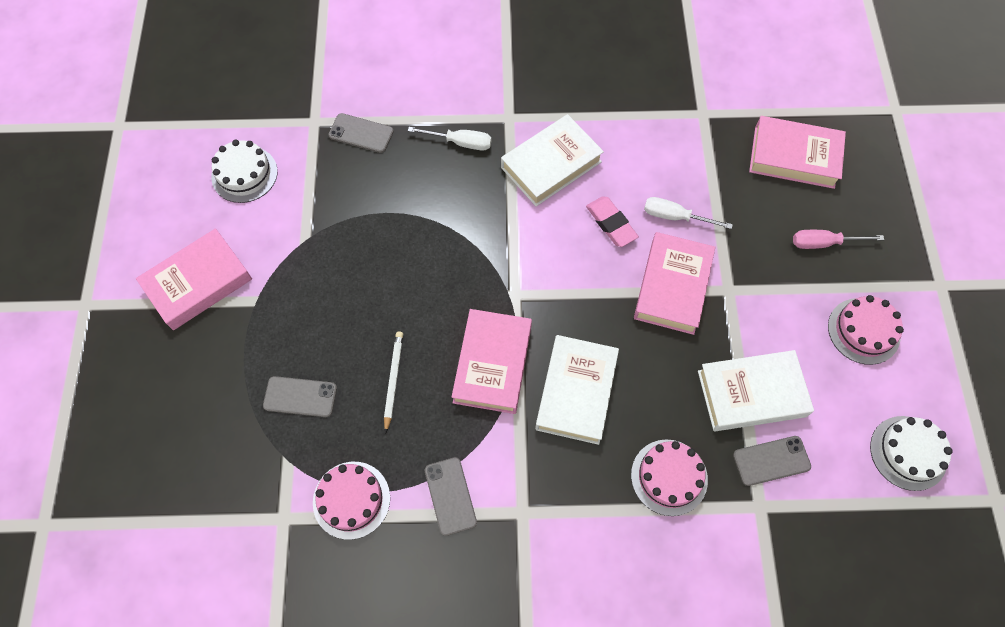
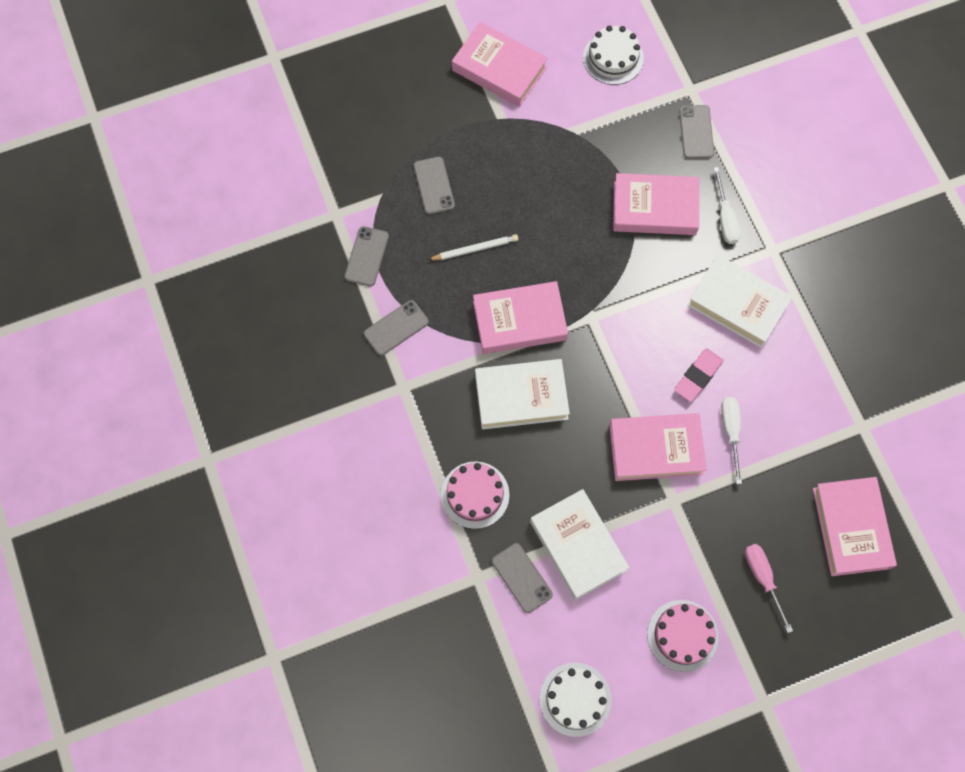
camera: 70 degrees right, 5 degrees up
pink cake [313,462,390,540] -> grey phone [344,226,389,286]
none -> pink book [613,173,699,235]

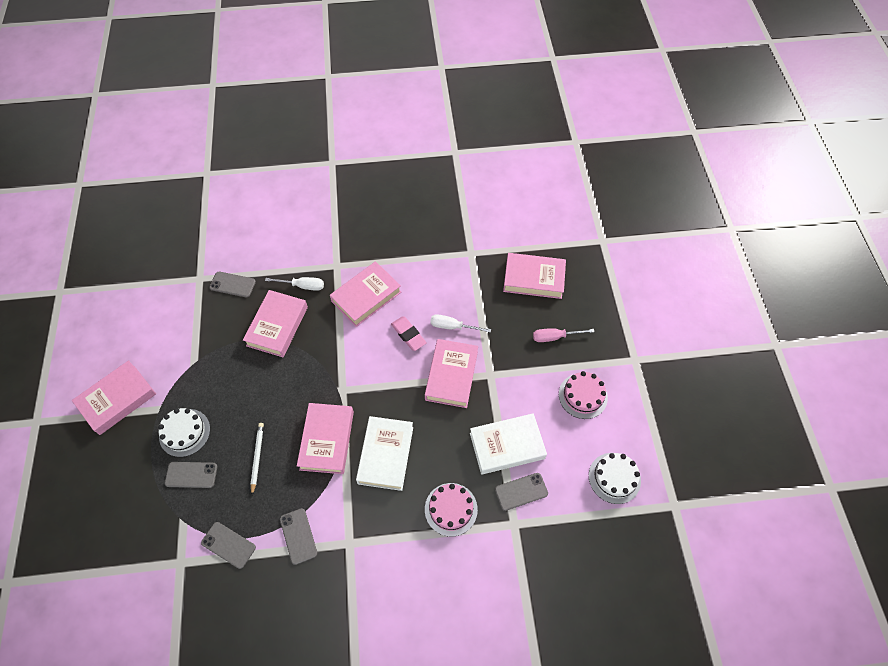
camera: 75 degrees left, 10 degrees down
white cake [583,25,644,85] -> white cake moved to [158,408,210,457]
white book [687,255,793,348] -> pink book [330,261,401,327]

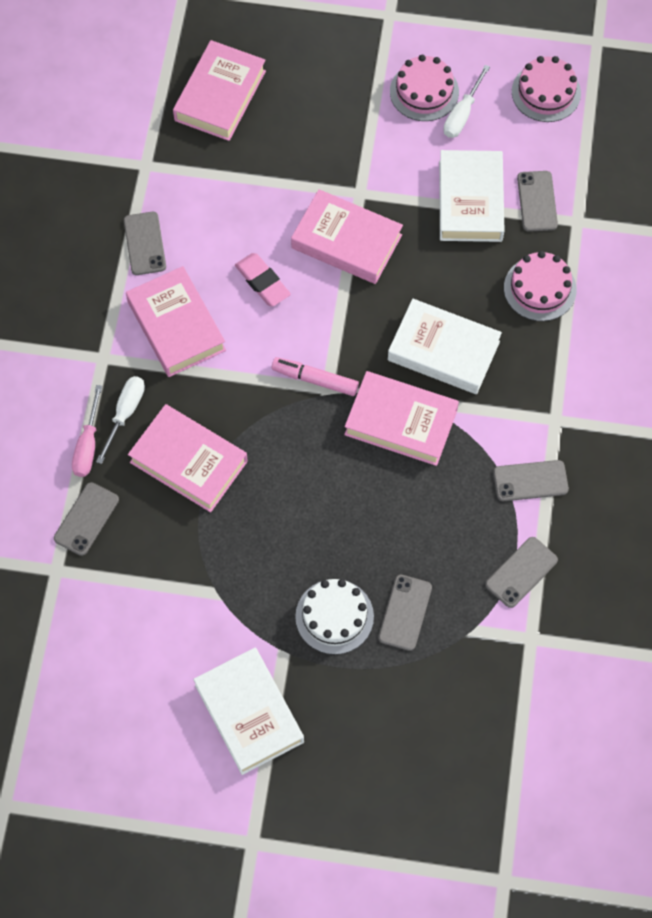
camera: 75 degrees left, 5 degrees up
pink book [72,360,156,435] -> white book [193,648,304,775]
white pencil [250,423,264,495] -> none
pink eraser [391,316,427,351] -> pink eraser turned 75 degrees clockwise [235,253,291,307]
white screwdriver [430,314,491,333] -> white screwdriver moved to [443,65,490,138]
pink screwdriver [533,328,594,342] -> pink screwdriver moved to [72,385,102,477]
white cake [589,453,641,504] -> pink cake [512,56,581,122]
none -> grey phone [124,212,166,275]
none -> pink marker [272,357,359,396]

